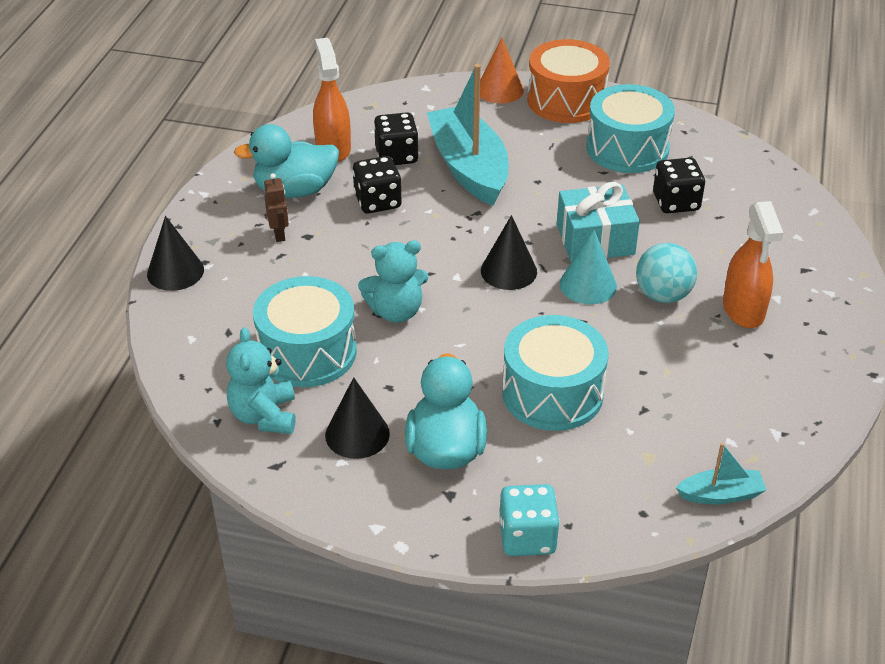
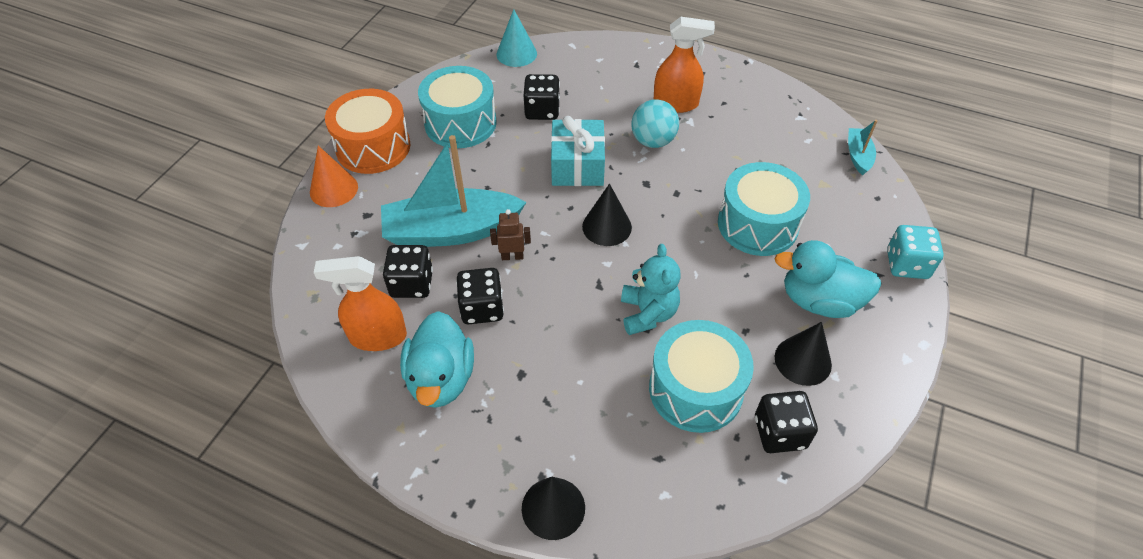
camera: 80 degrees left, 10 degrees up
turquoise teddy bear [226,327,296,434] -> black dice [755,391,818,453]
brown robot [264,173,289,242] -> brown robot moved to [490,209,531,260]
turquoise cone [560,229,617,304] -> turquoise cone moved to [497,9,537,67]

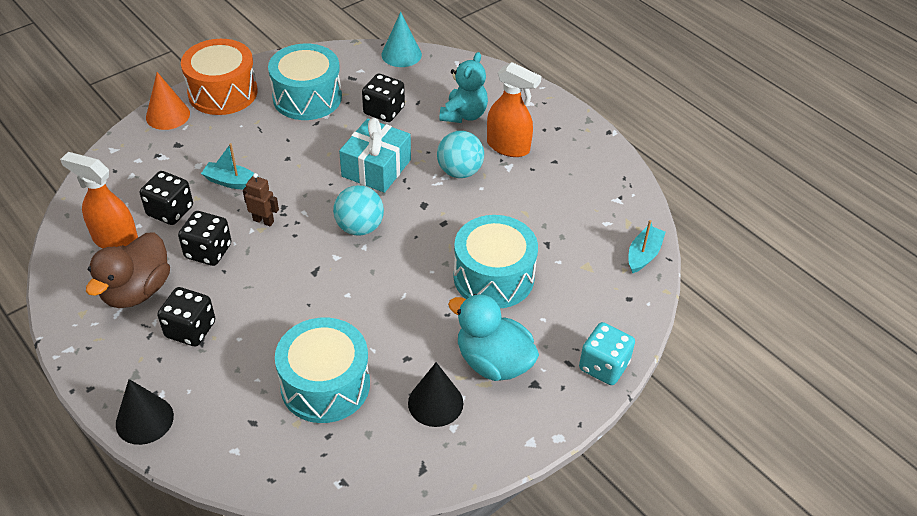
camera: 25 degrees right, 5 degrees down
turquoise boat [381,135,527,247] -> turquoise boat [201,143,254,189], size x0.46
turquoise duck [400,311,474,408] -> brown duck [86,232,170,308]
black cone [582,183,632,246] -> turquoise ball [333,185,384,236]
turquoise teddy bear [621,244,680,335] -> turquoise teddy bear moved to [439,52,488,123]
black dice [755,391,818,453] -> black dice moved to [157,287,215,346]

